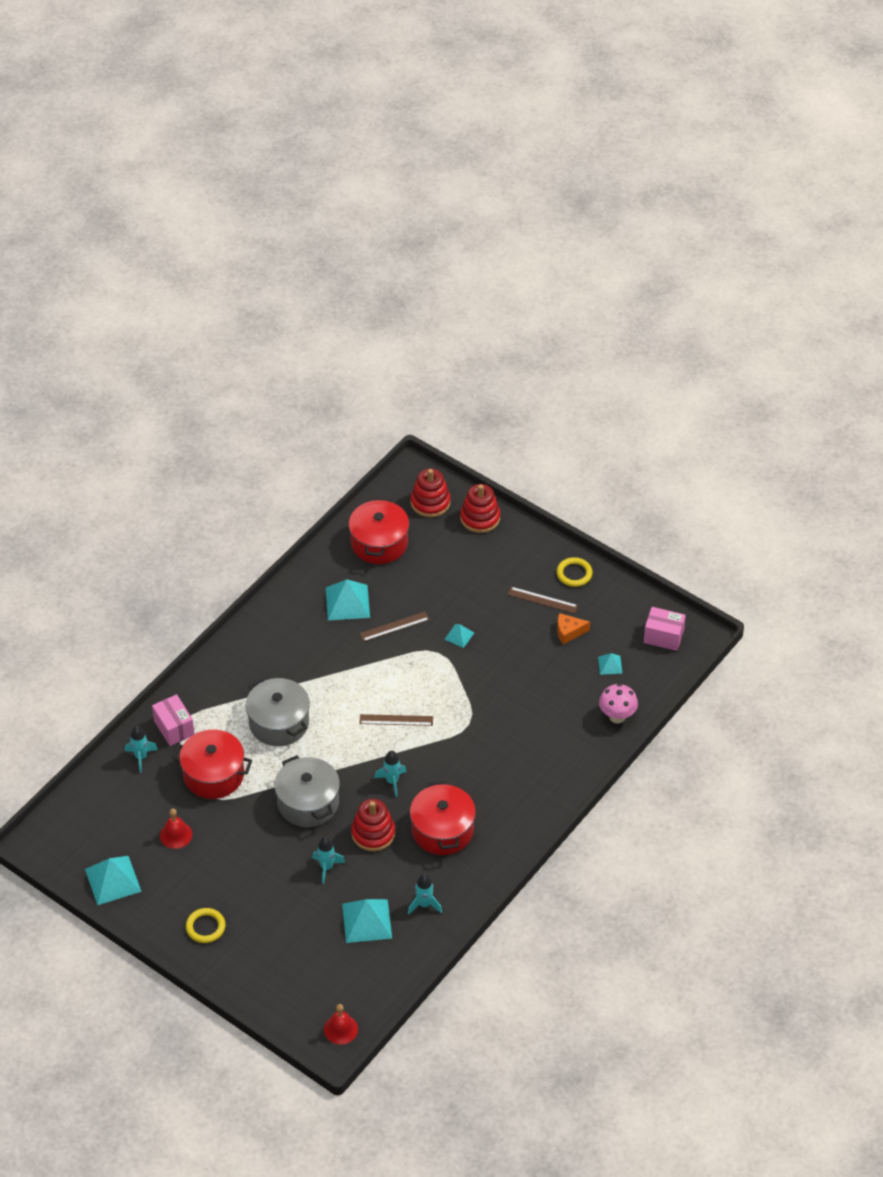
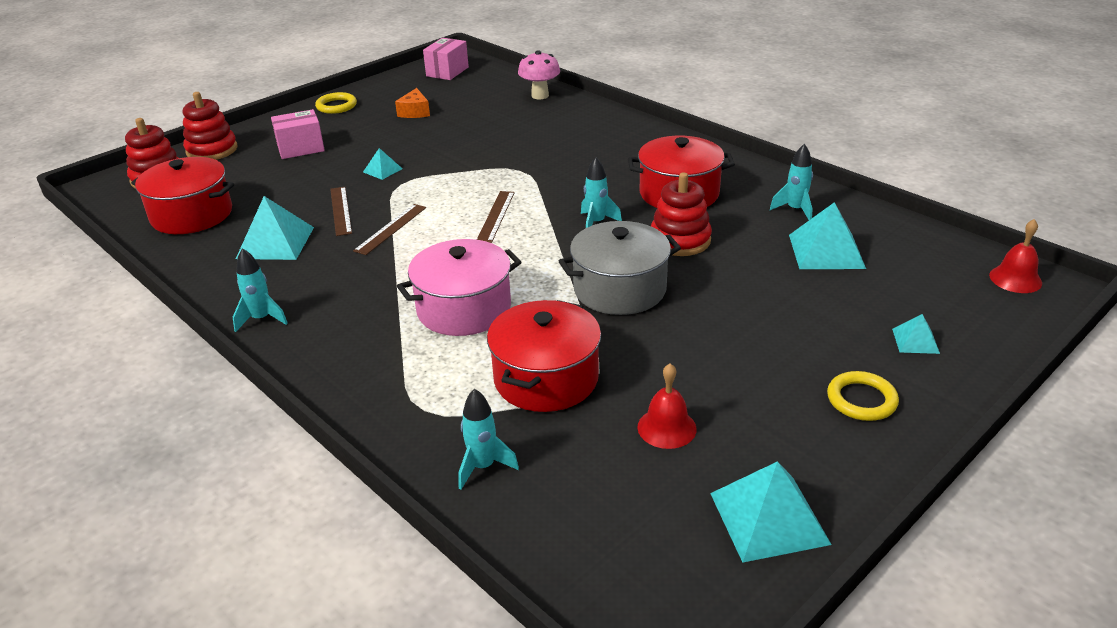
camera: 80 degrees left, 15 degrees down
pink box [152,694,194,746] -> pink box moved to [271,109,325,159]
grey pot [246,678,310,746] -> pink pot [397,239,521,336]
turquoise rocket [312,837,345,884] -> turquoise rocket moved to [233,248,288,332]
brown ruler [508,587,578,614] -> brown ruler moved to [353,204,426,255]
turquoise pyramid [598,653,623,675] -> turquoise pyramid moved to [892,314,940,354]

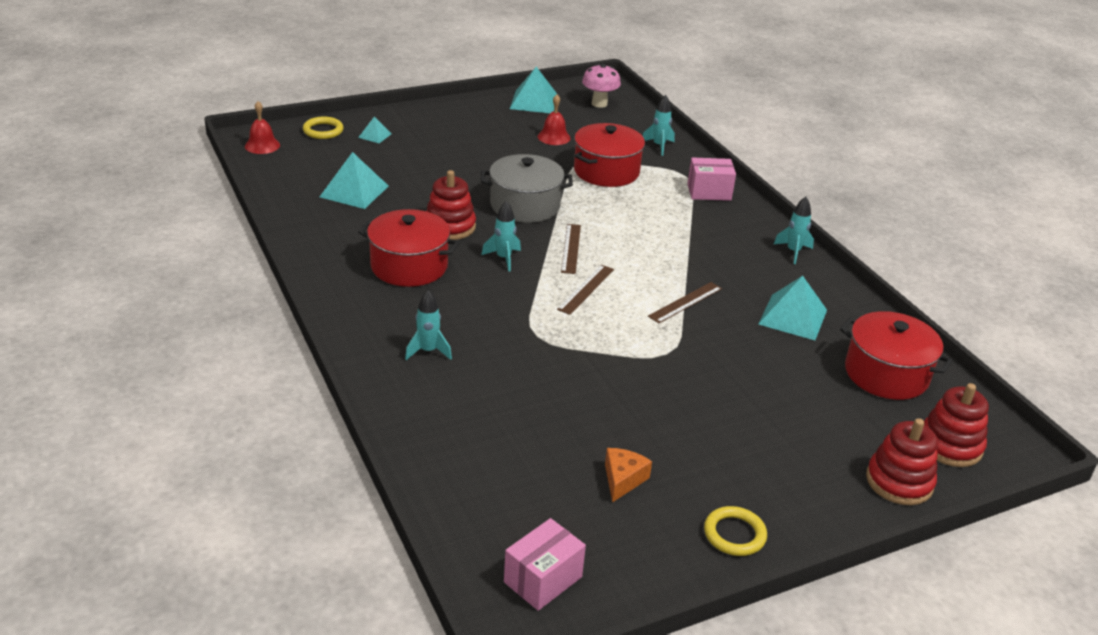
camera: 165 degrees left, 0 degrees up
pink box [271,109,325,159] -> pink box moved to [687,157,736,201]
brown ruler [330,187,352,236] -> brown ruler moved to [561,224,581,274]
turquoise pyramid [363,148,403,180] -> none
pink pot [397,239,521,336] -> none
pink mushroom [518,50,560,100] -> pink mushroom moved to [582,64,621,108]
turquoise rocket [770,144,813,220] -> turquoise rocket moved to [405,290,452,360]
yellow ring [827,371,899,421] -> yellow ring moved to [303,116,344,139]

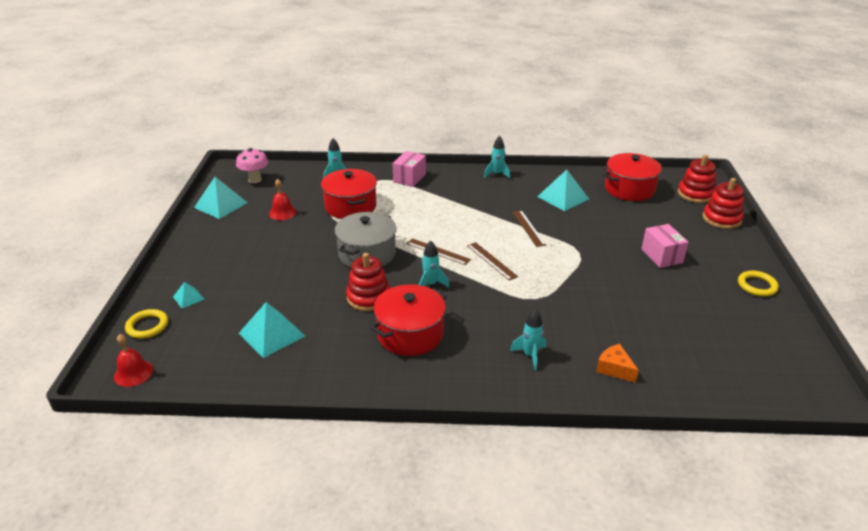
camera: 60 degrees left, 0 degrees up
pink box [504,518,586,611] -> pink box moved to [641,224,689,268]
orange cheese [605,448,652,503] -> orange cheese moved to [596,344,639,383]

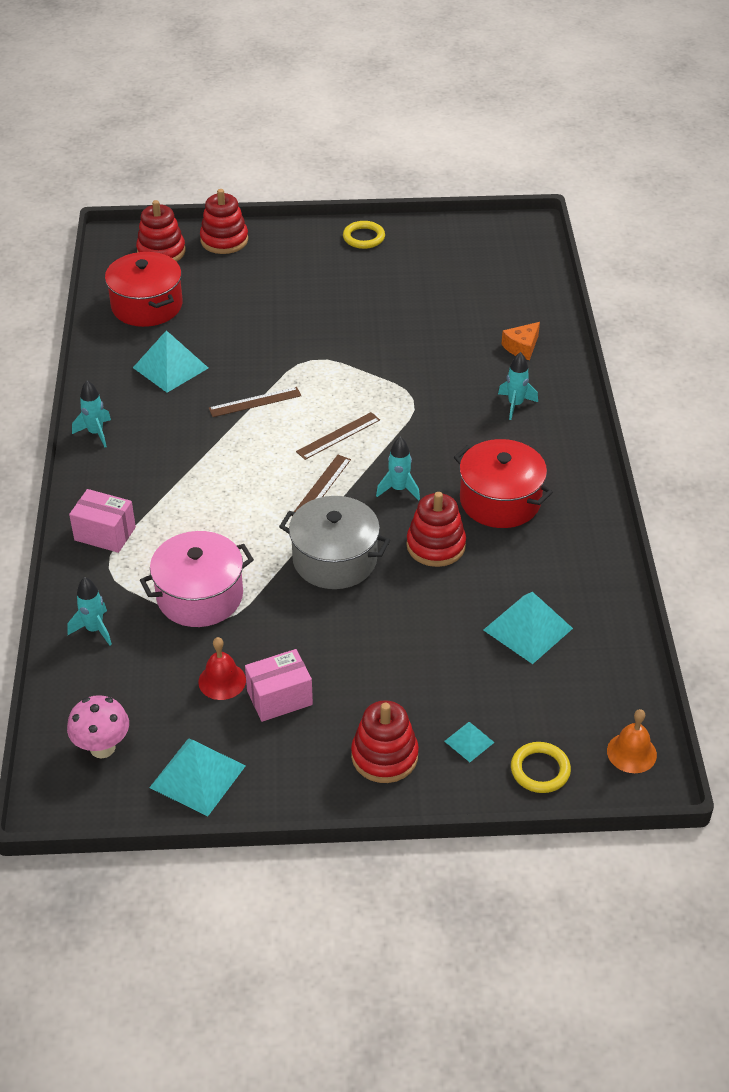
camera: 95 degrees left, 10 degrees up
red bell [114,334,153,387] -> orange bell [607,709,657,773]
red pot [321,169,377,219] -> pink pot [140,531,254,627]
pink box [641,224,689,268] -> pink box moved to [245,649,313,722]
none -> red stacking toy [351,700,419,783]

